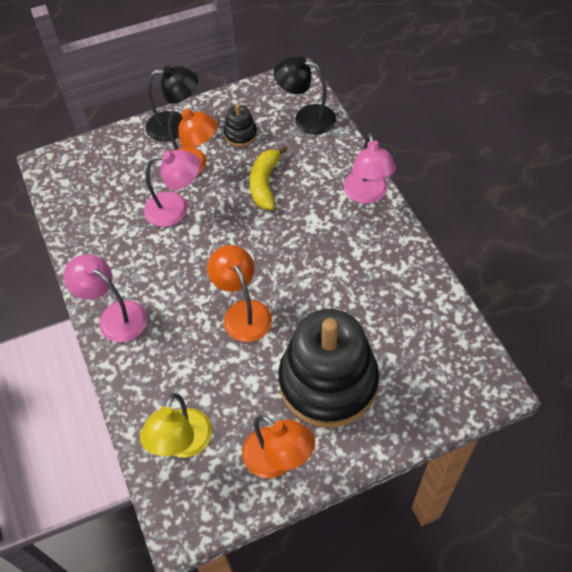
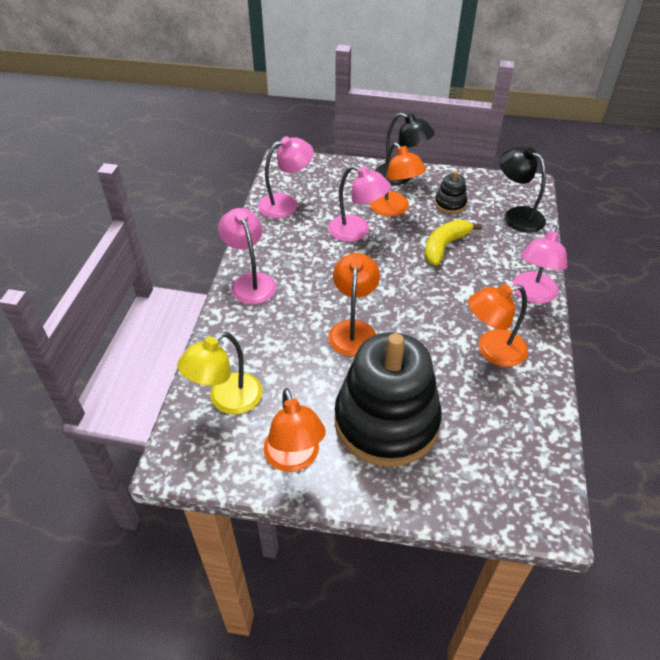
camera: 30 degrees right, 10 degrees down
none -> pink lamp [258,136,314,218]
none -> orange lamp [468,284,528,367]

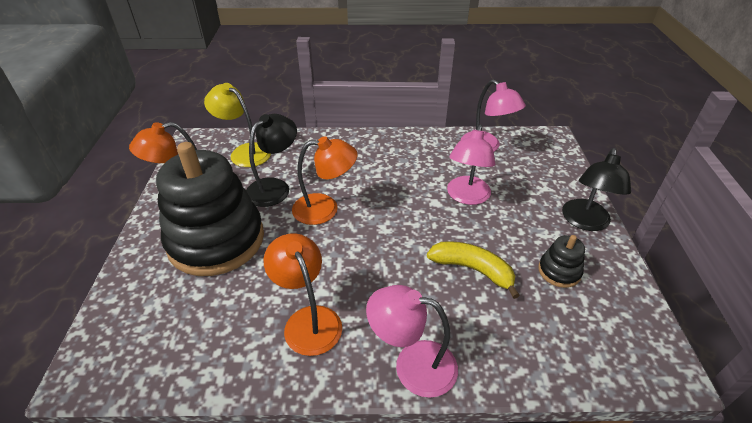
camera: 80 degrees right, 5 degrees down
pink lamp [218,208,276,304] -> none
orange lamp [369,143,426,217] -> none
black lamp [500,147,546,233] -> black lamp moved to [246,114,297,207]

